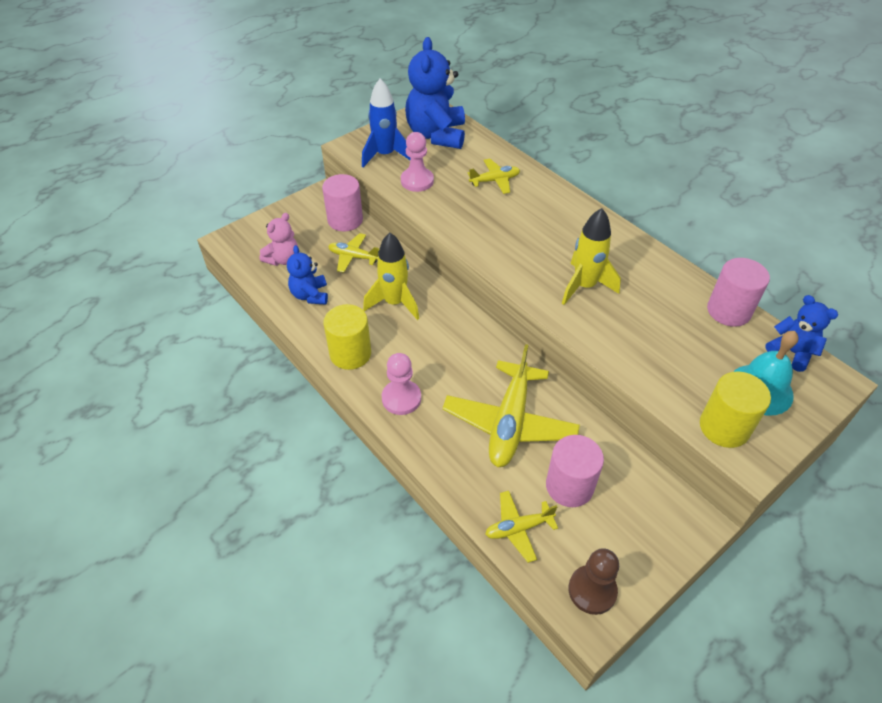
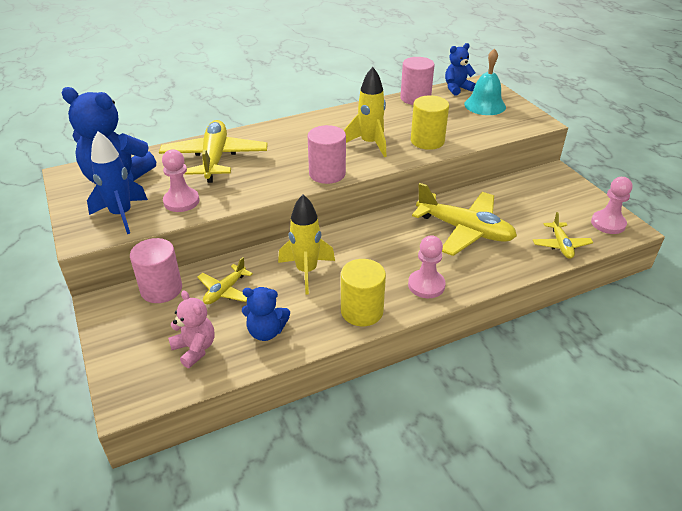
camera: 75 degrees left, 10 degrees down
yellow plane [468,159,520,194] -> yellow plane [159,120,268,183], size x1.93
pink cylinder [546,435,604,507] -> pink cylinder moved to [308,125,346,184]
brown pawn [568,548,619,615] -> pink pawn [591,177,632,234]
yellow cylinder [700,371,771,448] -> yellow cylinder moved to [411,95,449,150]

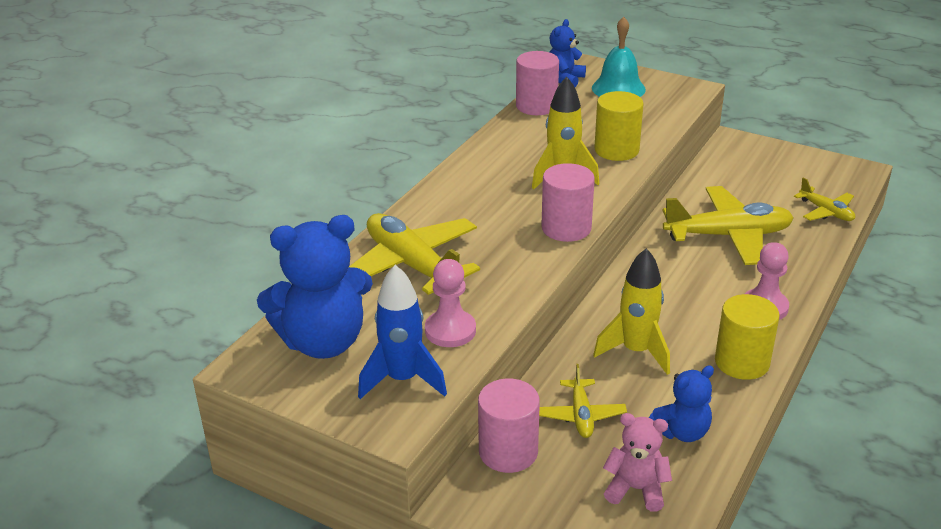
camera: 35 degrees left, 5 degrees down
pink pawn [591,177,632,234] -> none

